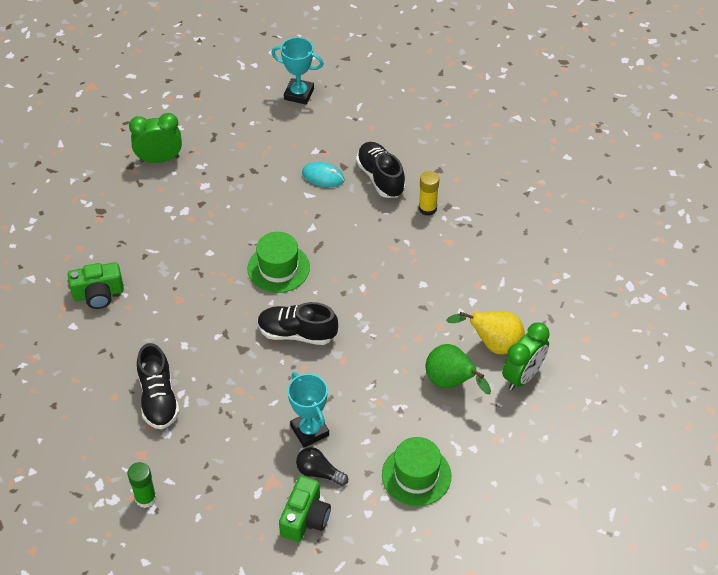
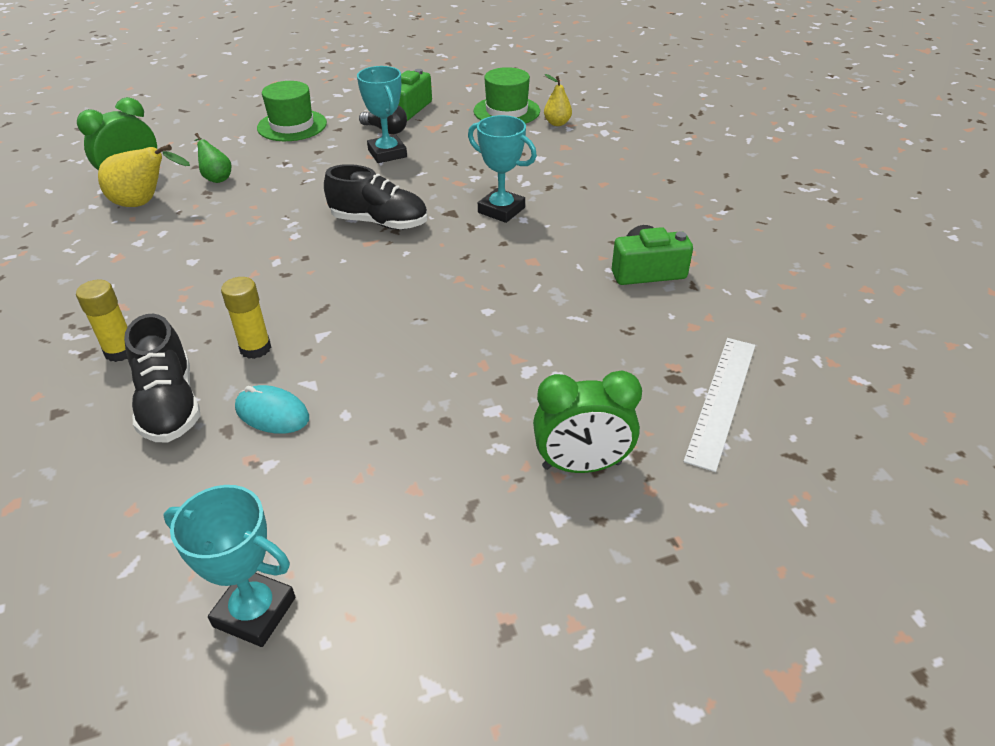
camera: 175 degrees left, 10 degrees down
green glue stick [127,462,157,508] -> yellow pear [544,74,572,126]
black shoe [137,343,180,429] -> none
green hat [248,232,310,293] -> green hat moved to [474,67,540,124]
green pear [426,344,491,394] -> green pear [194,133,231,183], size x0.61
none -> yellow glue stick [221,277,271,359]
none -> turquoise trophy [468,115,537,223]
none -> white ruler [683,338,755,472]

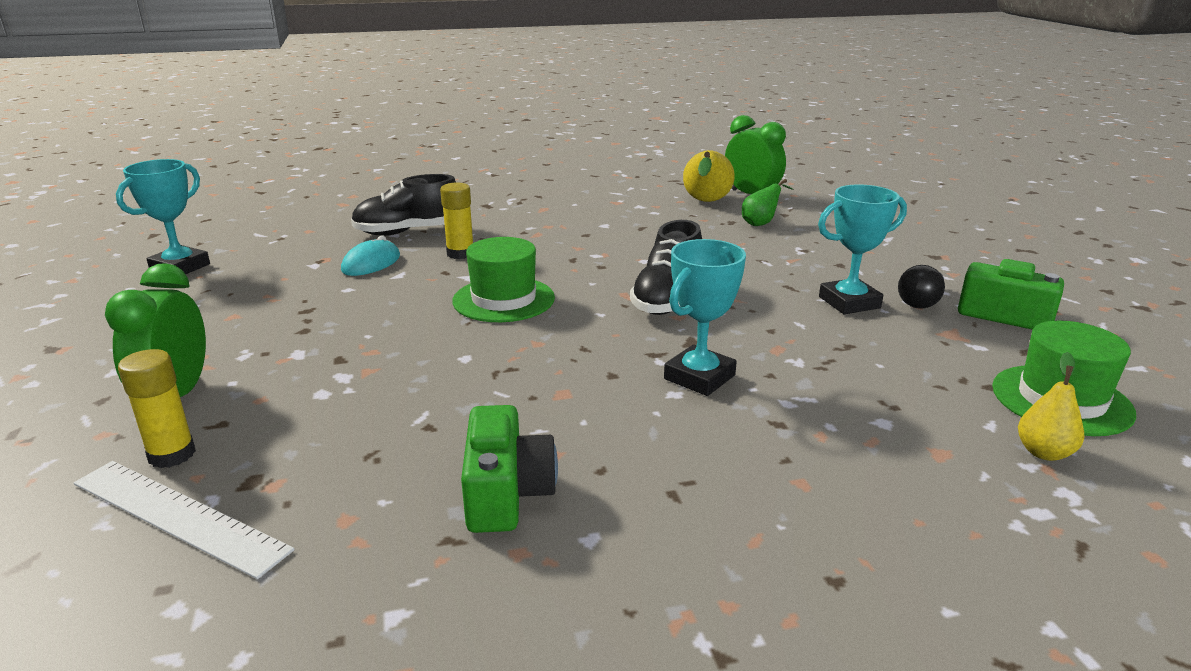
camera: 95 degrees right, 15 degrees down
yellow glue stick [76,280,128,362] -> yellow glue stick moved to [118,349,196,468]
green hat [257,81,327,141] -> green hat moved to [452,237,555,322]

